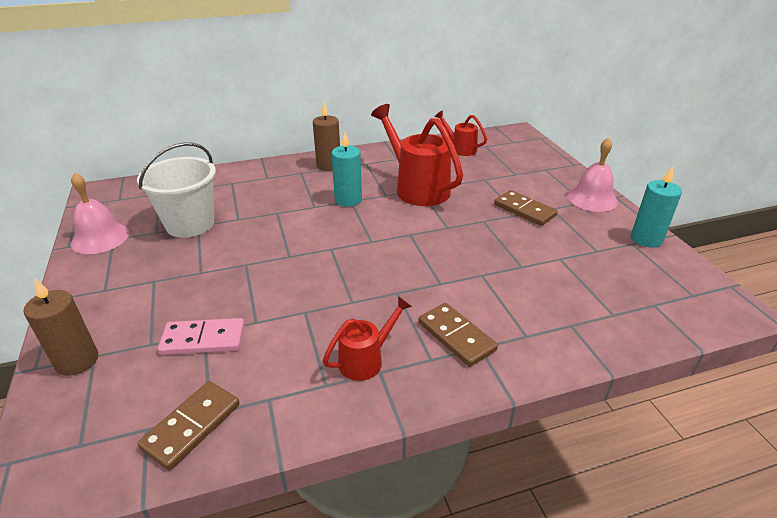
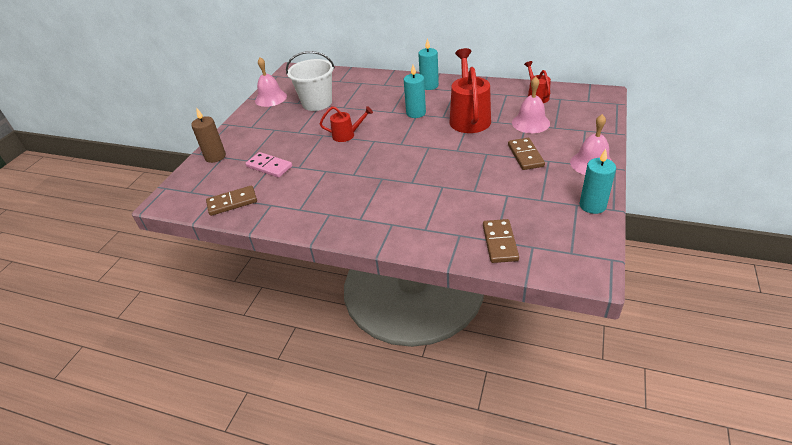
camera: 40 degrees right, 5 degrees up
brown candle [313,102,340,171] -> turquoise candle [418,38,439,90]
red watering can [323,296,412,381] -> red watering can moved to [320,106,373,142]
brown domino [419,303,498,367] -> brown domino moved to [483,219,519,263]
none -> pink bell [512,76,550,133]

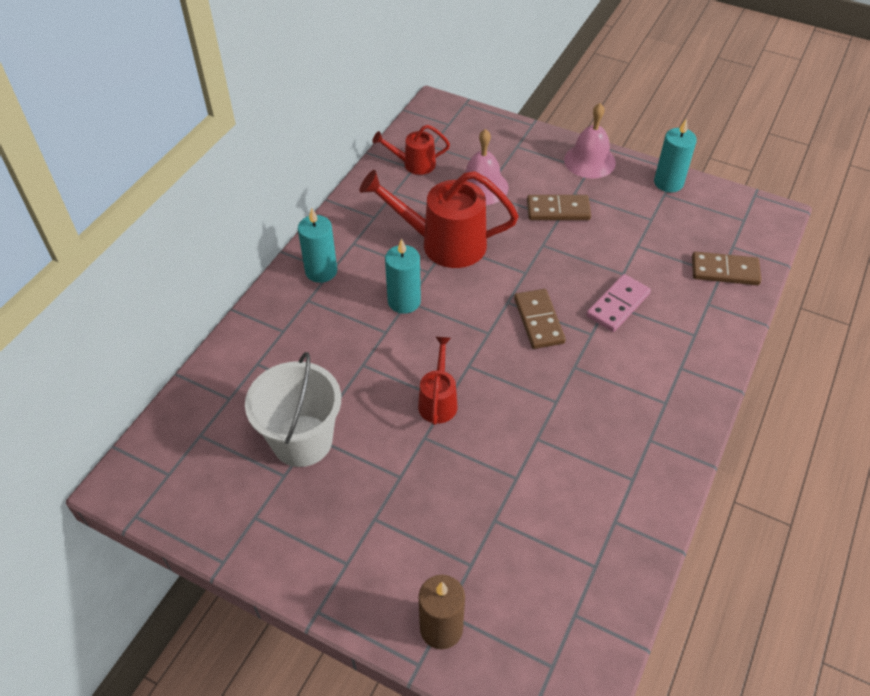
camera: 85 degrees left, 10 degrees up
brown domino [206,185,257,216] -> brown domino moved to [514,289,566,349]
pink domino [245,152,292,178] -> pink domino moved to [586,274,651,332]
pink bell [255,57,287,107] -> none

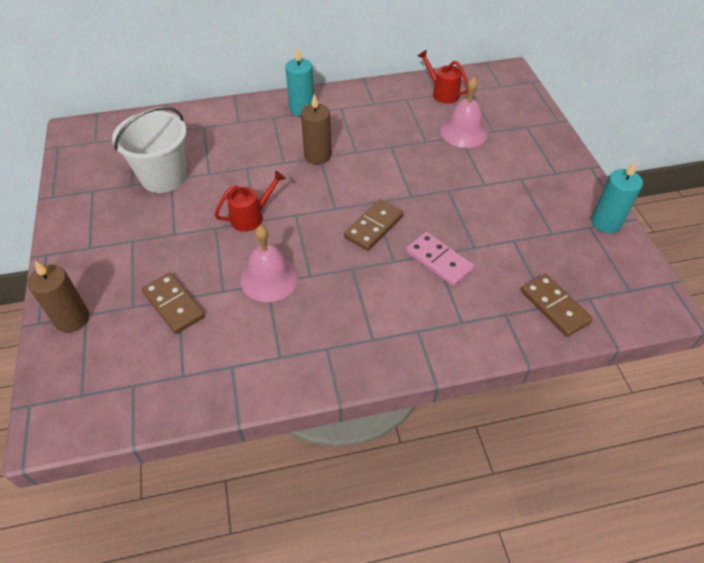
camera: 50 degrees right, 0 degrees up
red watering can [359,170,518,268] -> none
turquoise candle [385,238,421,314] -> brown candle [301,94,331,164]
brown domino [527,195,591,220] -> brown domino moved to [142,273,205,334]
pink bell [564,103,616,178] -> pink bell moved to [241,225,298,302]
pink domino [586,274,651,332] -> pink domino turned 45 degrees clockwise [406,232,474,286]

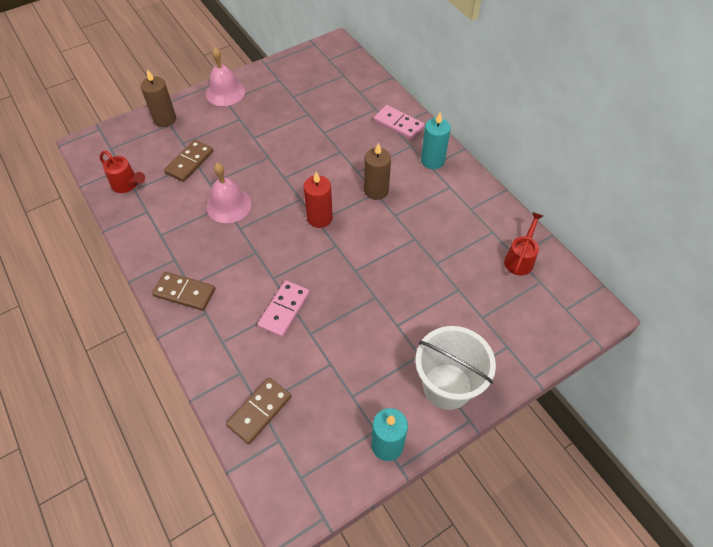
camera: 70 degrees right, 5 degrees up
white bucket [112,106,187,193] -> white bucket moved to [415,326,496,410]
red watering can [214,170,286,232] -> red watering can moved to [100,151,145,193]
brown domino [344,199,404,251] -> brown domino moved to [152,272,215,311]
pink bell [441,77,488,148] -> pink bell moved to [206,47,245,106]
none -> red candle [304,172,333,228]
none -> pink domino [374,105,424,140]

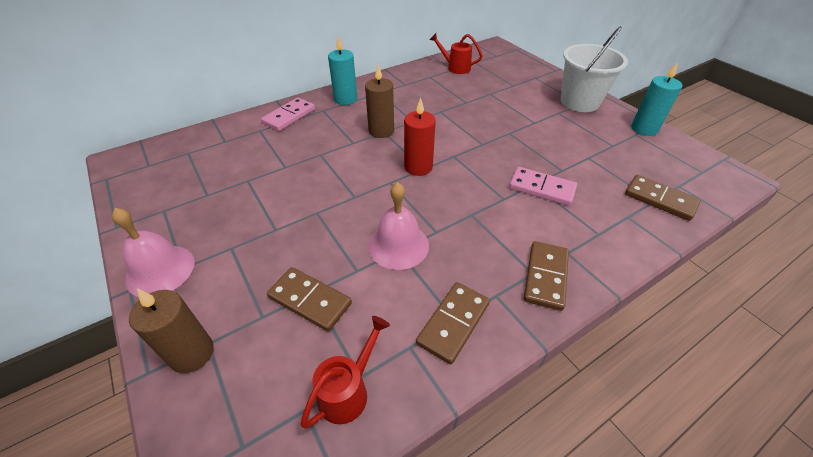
camera: 90 degrees left, 10 degrees down
none -> brown domino [416,282,490,365]

